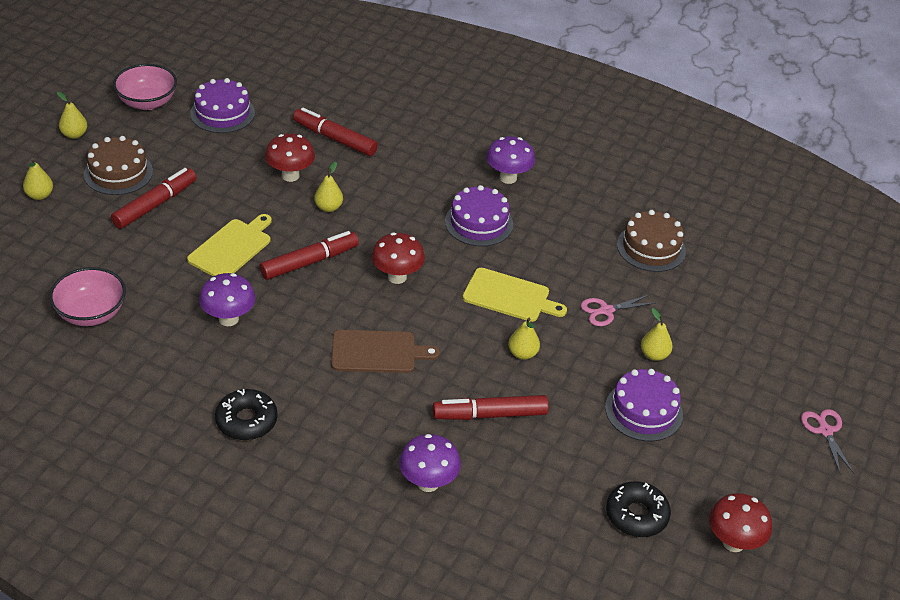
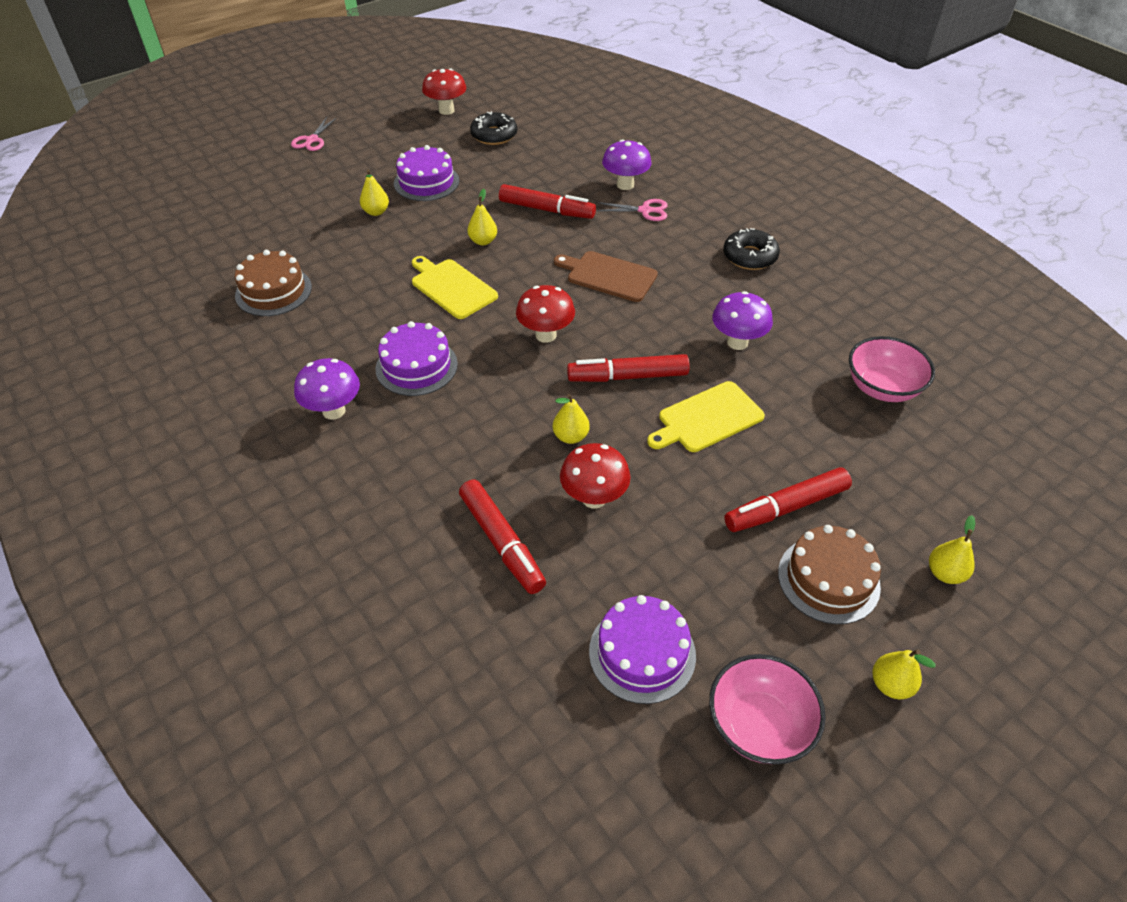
camera: 150 degrees left, 5 degrees up
pink scissors [581,295,655,326] -> pink scissors moved to [596,199,668,221]

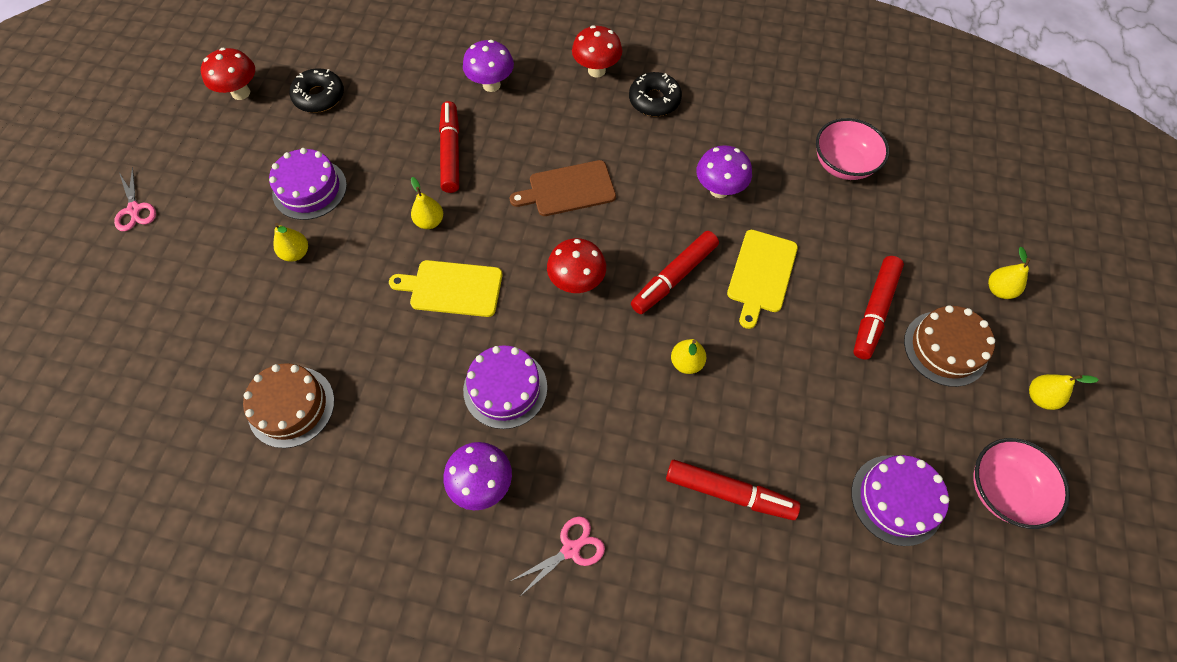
camera: 40 degrees left, 15 degrees up
red marker [499,184,596,219] -> red marker turned 75 degrees counterclockwise [439,101,459,193]
red mushroom [560,443,631,509] -> red mushroom moved to [572,25,622,78]
pink scissors [596,199,668,221] -> pink scissors moved to [511,516,605,596]

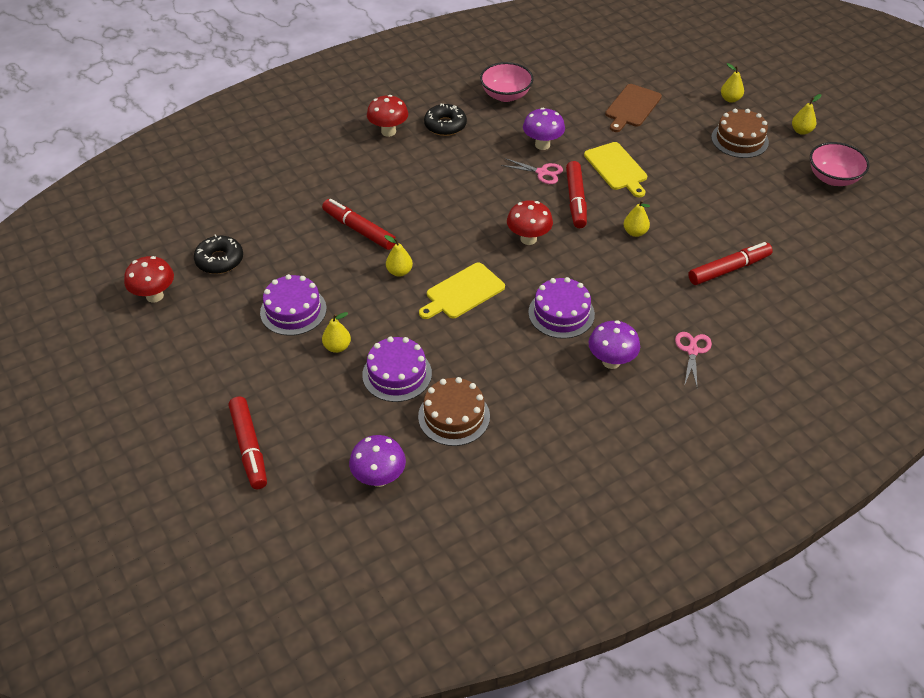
camera: 45 degrees left, 15 degrees down
pink scissors [114,167,156,231] -> pink scissors moved to [501,158,563,184]
purple mushroom [463,40,514,92] -> purple mushroom moved to [349,435,406,487]
brown cutting board [510,160,616,216] -> brown cutting board moved to [605,84,662,132]
pink bowl [816,118,889,180] -> pink bowl moved to [480,62,534,102]
purple cake [851,455,949,546] -> purple cake moved to [362,337,432,402]
red marker [853,256,904,360] -> red marker moved to [229,396,267,489]

